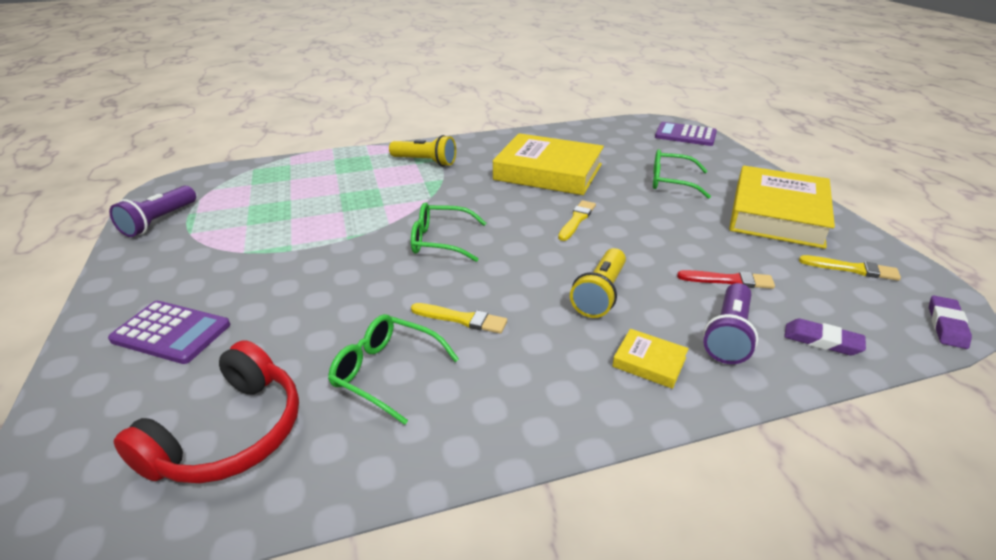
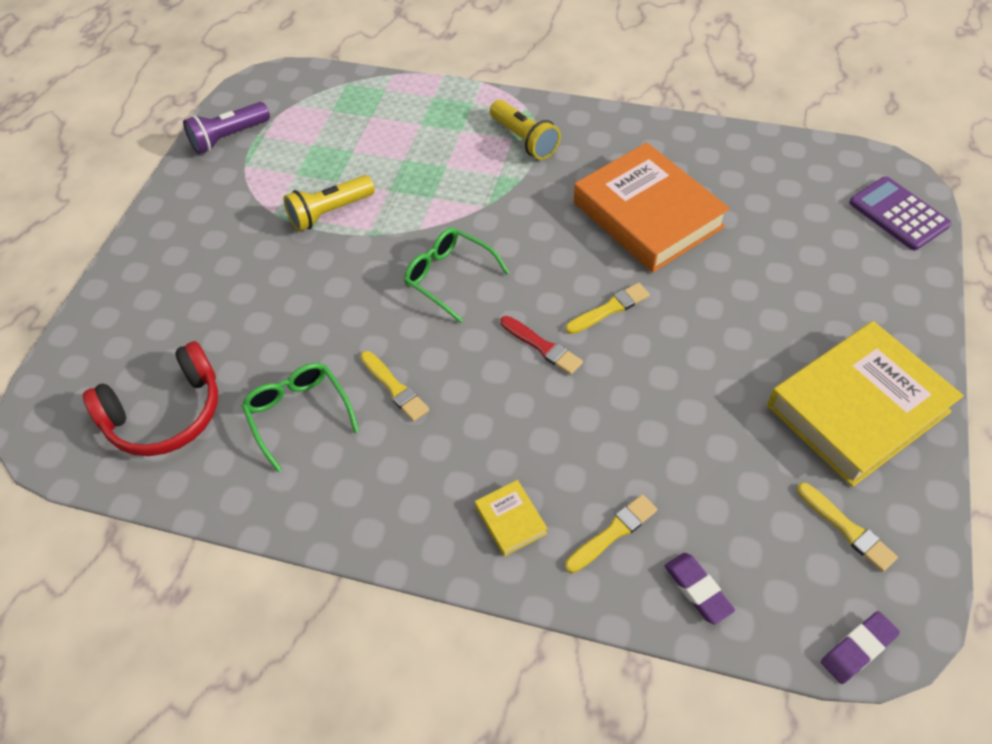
camera: 35 degrees right, 20 degrees up
purple calculator [108,301,230,364] -> none
yellow book [493,133,604,195] -> orange book [574,142,730,273]
yellow flashlight [570,248,626,318] -> yellow flashlight moved to [284,175,375,231]
green glasses [653,149,711,199] -> none
red brush [677,270,775,289] -> red brush moved to [501,316,583,375]
purple flashlight [703,283,758,364] -> yellow brush [565,494,657,573]

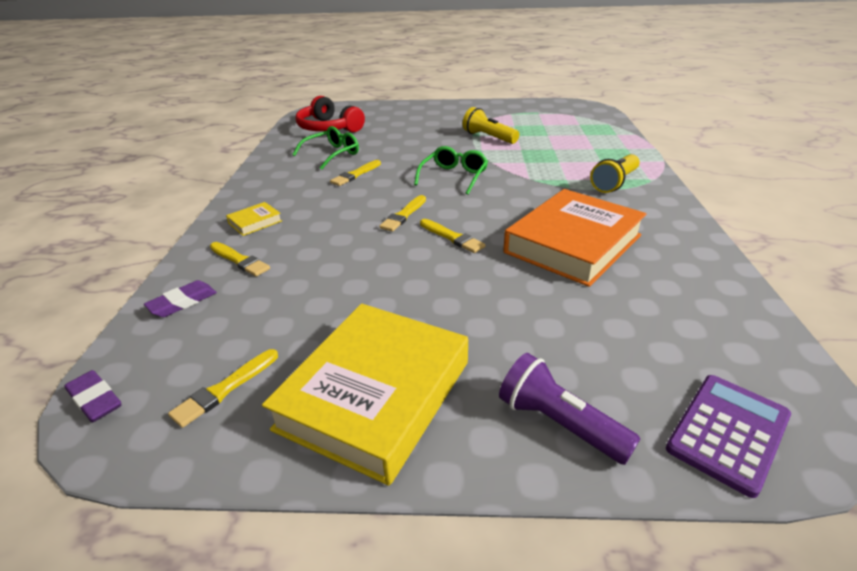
camera: 75 degrees right, 20 degrees down
purple flashlight [183,102,270,154] -> purple flashlight moved to [499,353,640,465]
red brush [501,316,583,375] -> yellow brush [379,195,426,232]
yellow book [767,321,964,487] -> yellow book turned 75 degrees clockwise [262,304,468,486]

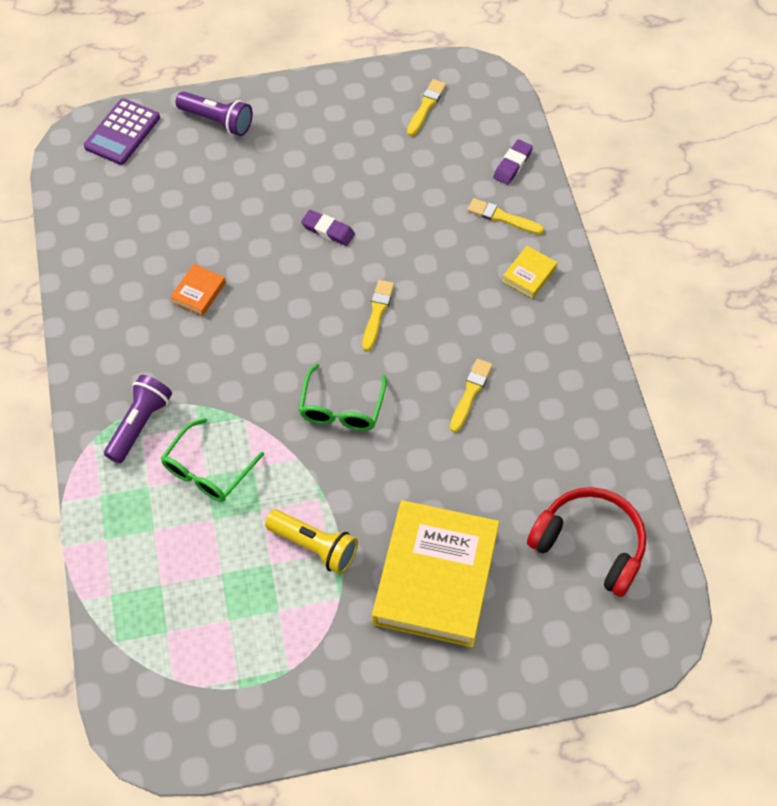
camera: 165 degrees right, 25 degrees up
purple eraser [64,370,121,422] -> purple eraser moved to [301,210,355,246]
yellow book [262,304,468,486] -> yellow book moved to [372,500,499,647]
green glasses [292,126,359,170] -> green glasses moved to [161,418,264,502]
yellow brush [420,219,485,253] -> none
orange book [503,189,647,287] -> orange book [170,264,226,316], size x0.41
yellow flashlight [590,154,640,193] -> purple flashlight [104,375,172,463]

